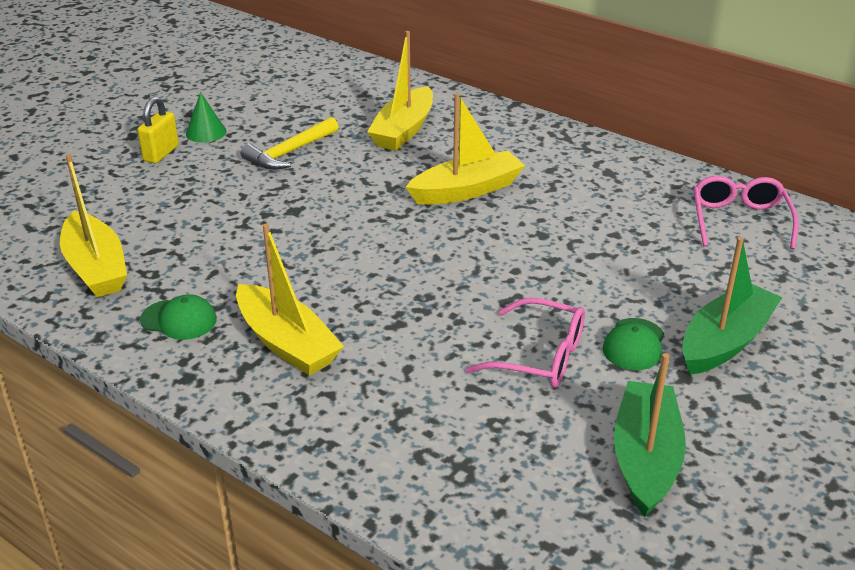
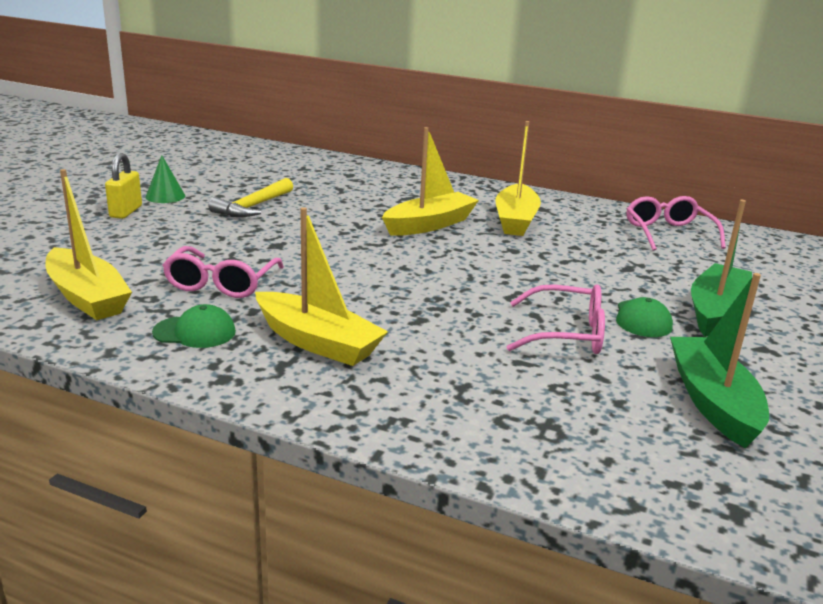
camera: 15 degrees left, 10 degrees down
yellow boat [367,31,433,151] -> yellow boat moved to [495,121,541,236]
none -> pink glasses [162,246,284,298]

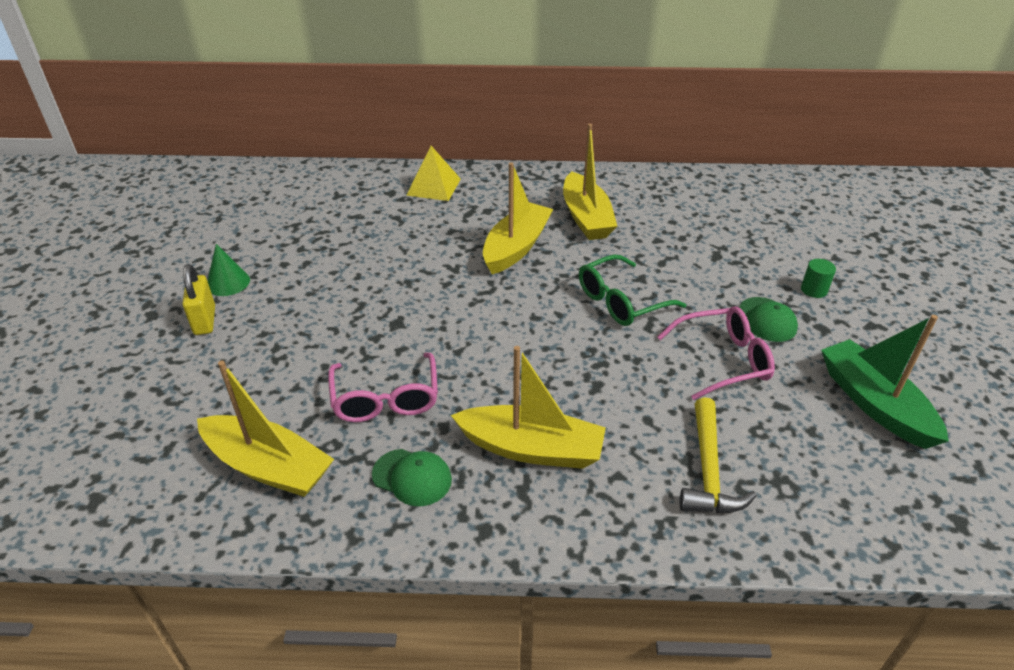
camera: 20 degrees left, 15 degrees up
green cap [152,304,236,348] -> green cap turned 45 degrees clockwise [372,449,452,506]
yellow hammer [209,178,293,217] -> yellow hammer moved to [680,397,757,513]
pink glasses [627,196,726,251] -> none
green boat [691,200,752,337] -> green cylinder [801,259,836,298]
none -> yellow pyramid [406,146,461,201]
none -> green glasses [579,254,686,326]

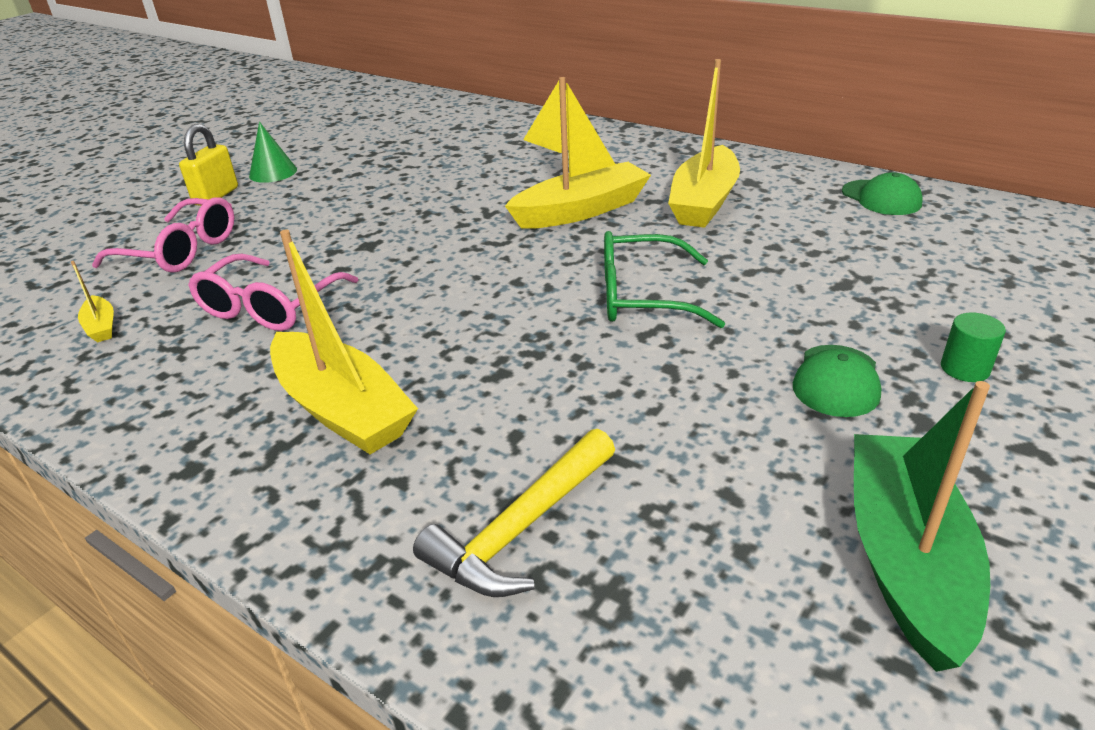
camera: 35 degrees right, 5 degrees down
yellow boat [197,361,334,497] -> yellow boat [71,261,114,343], size x0.44
green cap [372,449,452,506] -> green cap moved to [842,172,923,215]
pink glasses [657,306,775,400] -> pink glasses moved to [92,197,234,273]

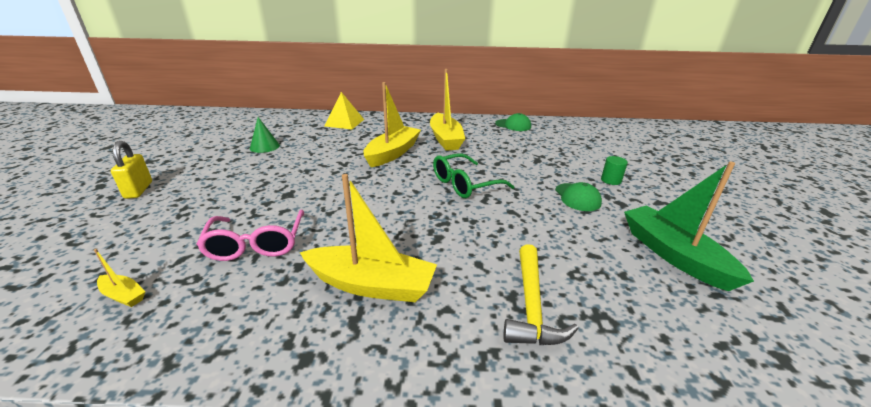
camera: 35 degrees left, 5 degrees down
pink glasses [92,197,234,273] -> none
green cone [249,122,297,183] -> green cone moved to [250,117,280,153]

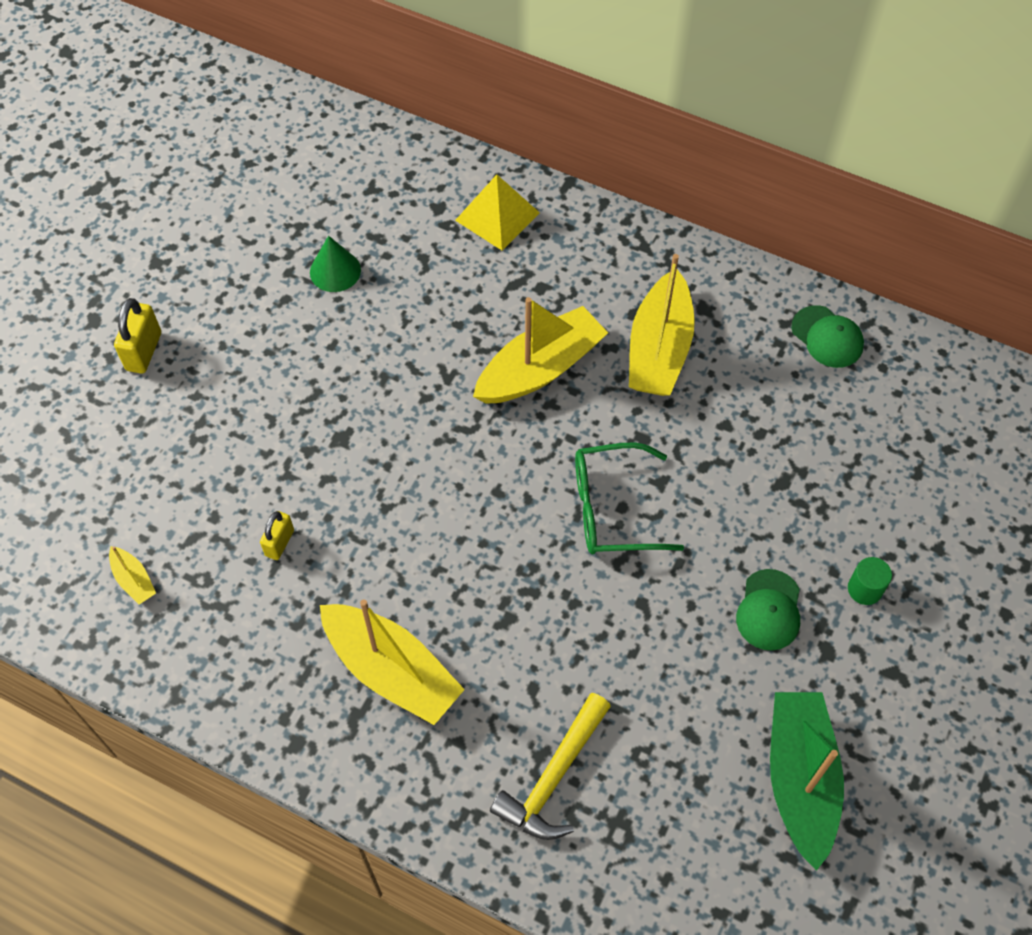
camera: 25 degrees right, 30 degrees up
pink glasses [196,210,304,261] -> yellow padlock [260,511,294,560]

